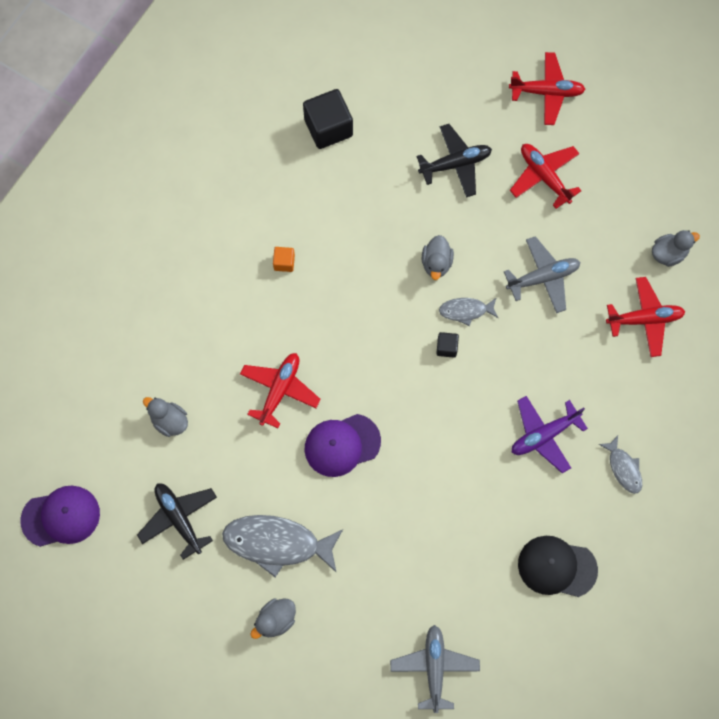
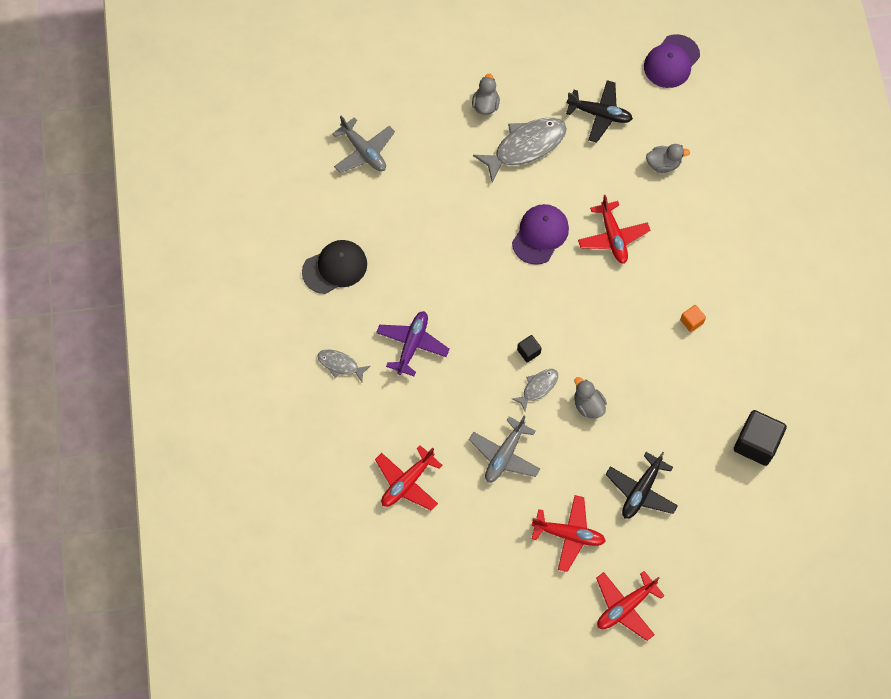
camera: 140 degrees right, 5 degrees down
grey duck [652,230,700,267] -> none

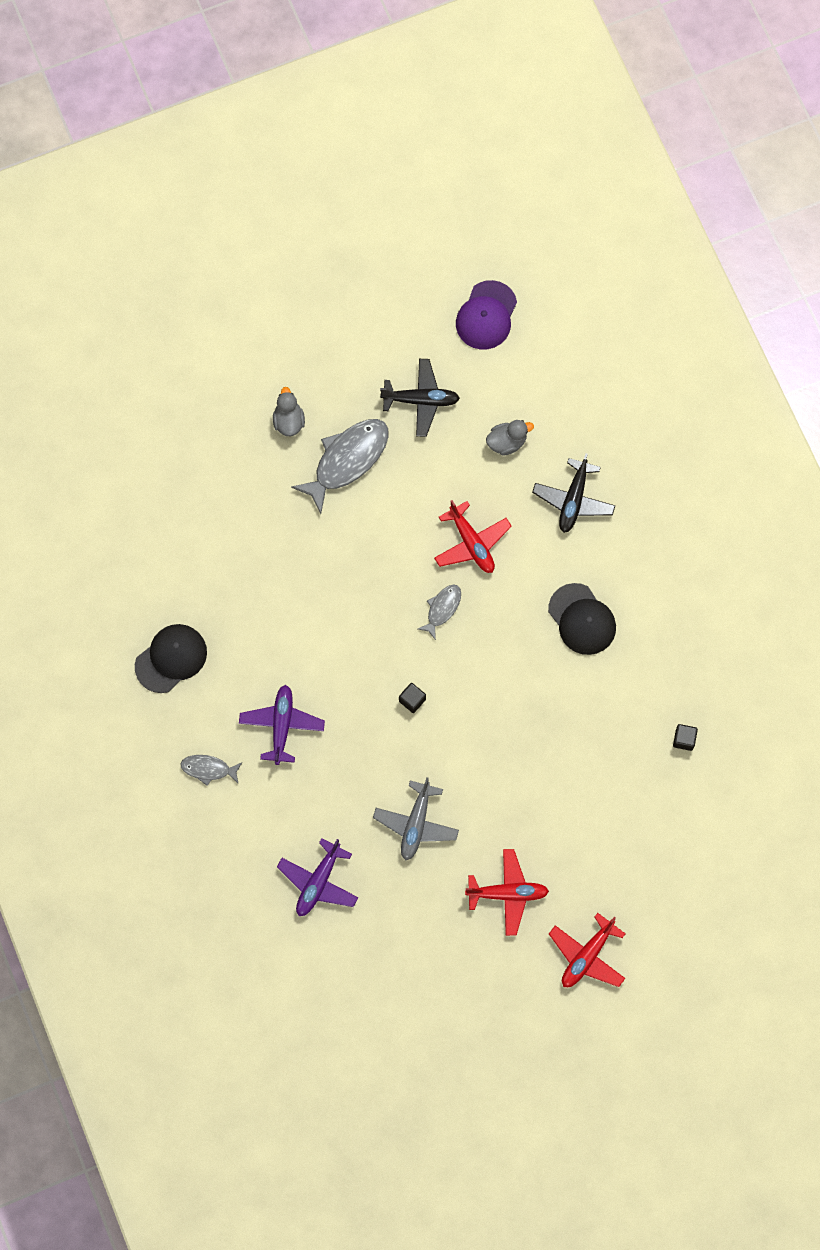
camera: 15 degrees left, 5 degrees up
grey plane [332,116,395,173] -> none
red plane [375,445,443,511] -> purple plane [277,838,358,916]
purple cap [512,204,569,265] -> none
grey fish [512,369,558,411] -> grey fish moved to [418,584,461,640]
grey duck [574,377,607,418] -> none
black plane [605,452,678,519] -> black plane moved to [532,453,616,533]
orange cube [680,305,706,332] -> black cap [548,583,616,655]
black cube [734,410,787,466] -> black cube [673,724,698,751], size x0.49

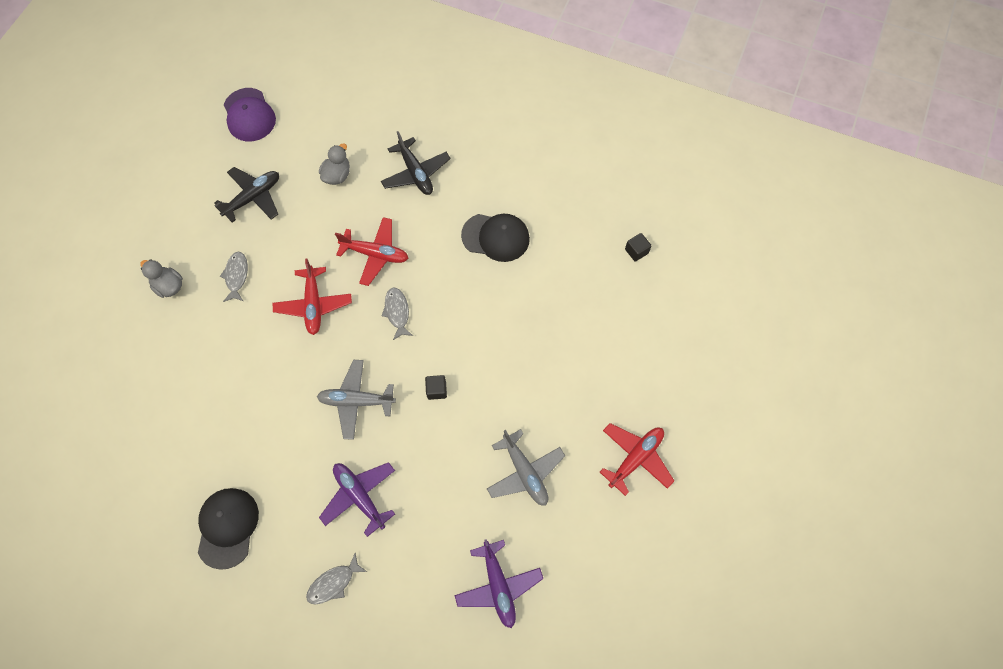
camera: 45 degrees left, 5 degrees down
grey fish [291,419,389,514] -> grey fish [220,252,248,302], size x0.52
red plane [549,913,625,987] -> red plane moved to [273,258,352,335]
none -> grey plane [317,360,396,440]

